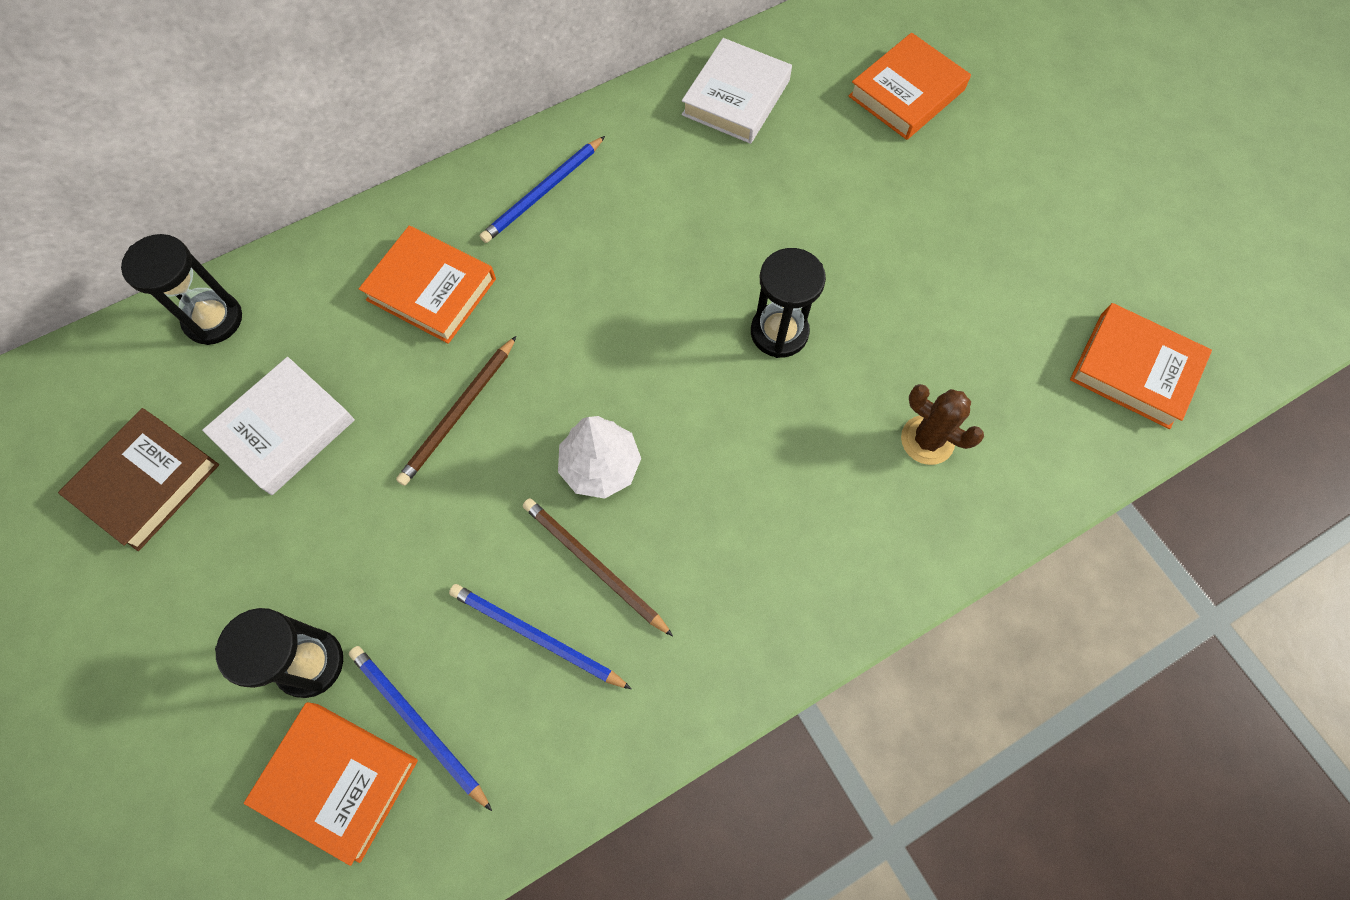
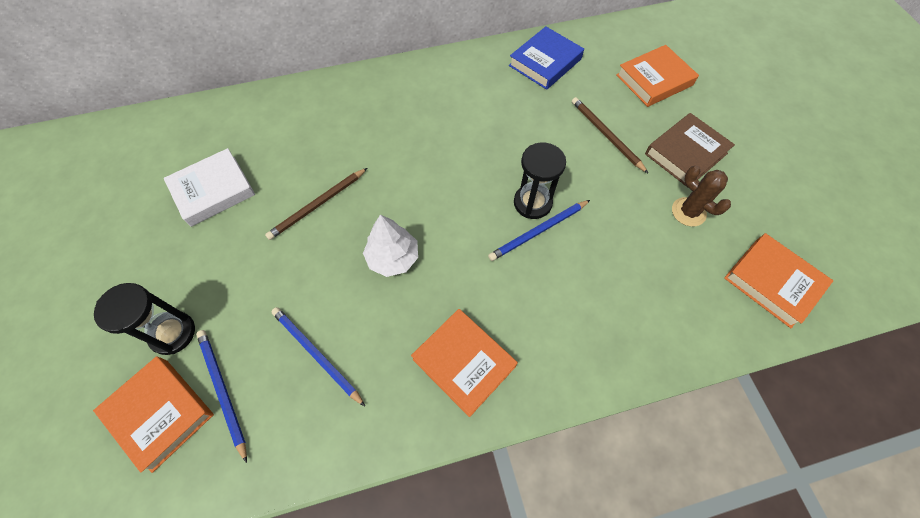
camera: 15 degrees right, 5 degrees down
brown book [58,408,219,551] -> brown book moved to [645,113,735,187]
black hourglass [121,234,242,345] -> none
orange book [359,226,496,344] -> orange book moved to [411,309,518,417]
blue pencil [480,136,605,243] -> blue pencil moved to [488,200,590,261]
brown pencil [523,498,673,636] -> brown pencil moved to [572,97,648,173]
white book [682,38,792,144] -> blue book [509,26,584,90]
brown cactus [901,384,984,465] -> brown cactus moved to [672,165,731,227]

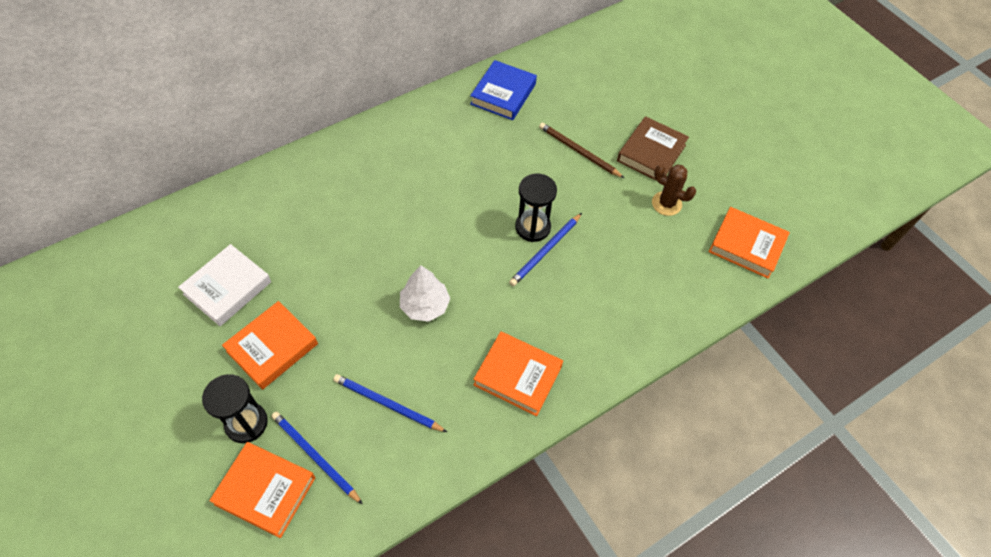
camera: 20 degrees left, 5 degrees down
brown pencil [265,168,367,240] -> none
orange book [616,45,699,107] -> orange book moved to [222,301,318,390]

